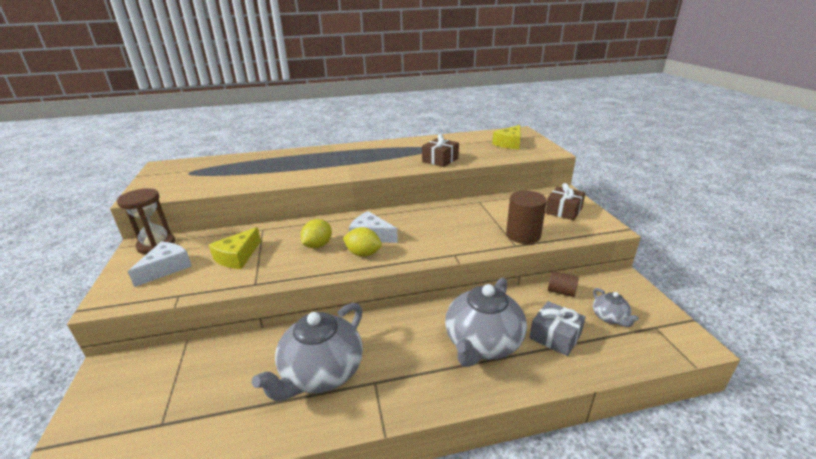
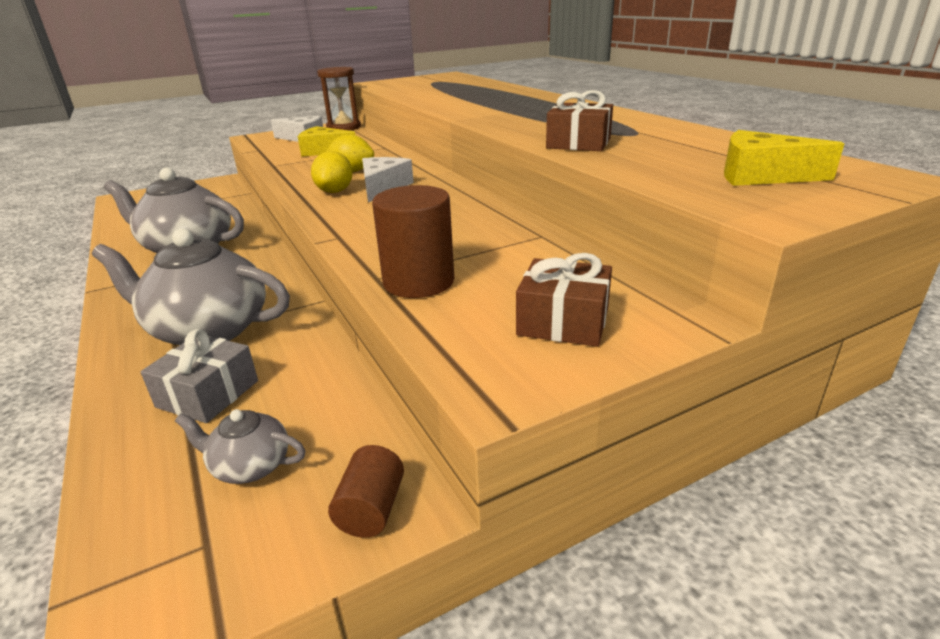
camera: 75 degrees right, 0 degrees up
brown cylinder [548,271,579,297] -> brown cylinder moved to [328,445,404,538]
grey teapot [593,288,639,327] -> grey teapot turned 45 degrees clockwise [175,409,305,484]

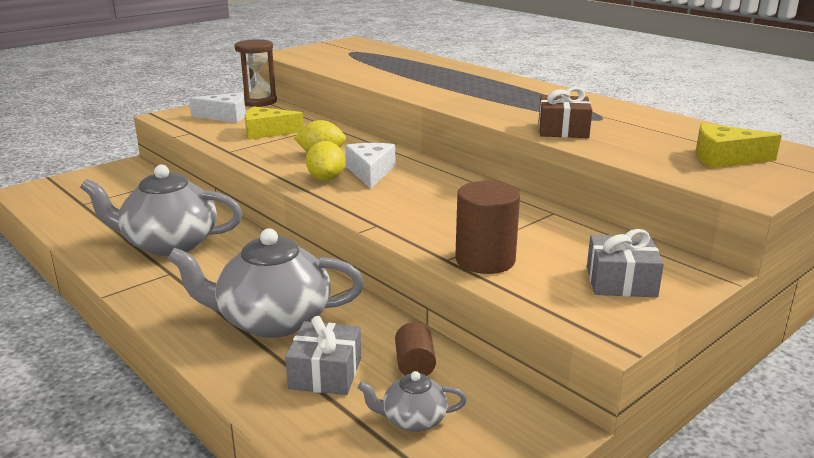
camera: 15 degrees left, 5 degrees down
brown cylinder [328,445,404,538] -> brown cylinder moved to [395,322,436,376]
brown gift [516,253,612,347] -> grey gift [587,229,664,297]

